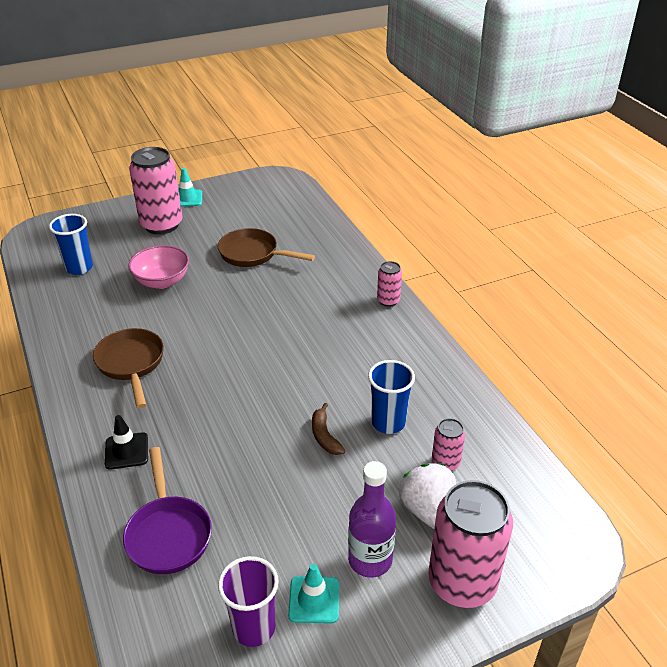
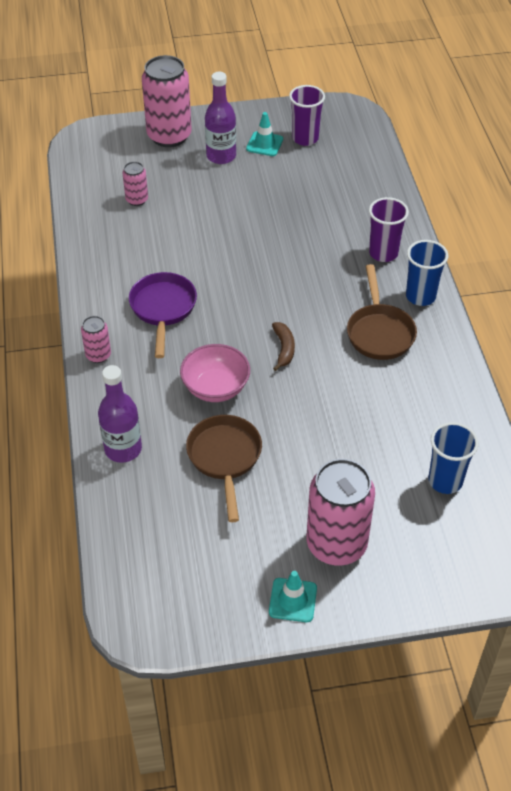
camera: 165 degrees left, 10 degrees up
black traffic cone [105,415,148,469] -> purple cup [369,197,409,262]
purple pan [123,447,212,574] -> purple pan moved to [129,272,197,358]
pink bowl [128,245,189,289] -> pink bowl moved to [180,344,250,402]
brown pan [218,228,315,267] -> brown pan turned 135 degrees counterclockwise [186,415,262,522]
brown banana [312,403,346,455] -> brown banana moved to [272,322,295,371]
blue cup [368,360,415,434] -> blue cup moved to [406,240,448,306]
white strawberry [399,463,456,529] -> none
none -> purple bottle [98,365,142,463]

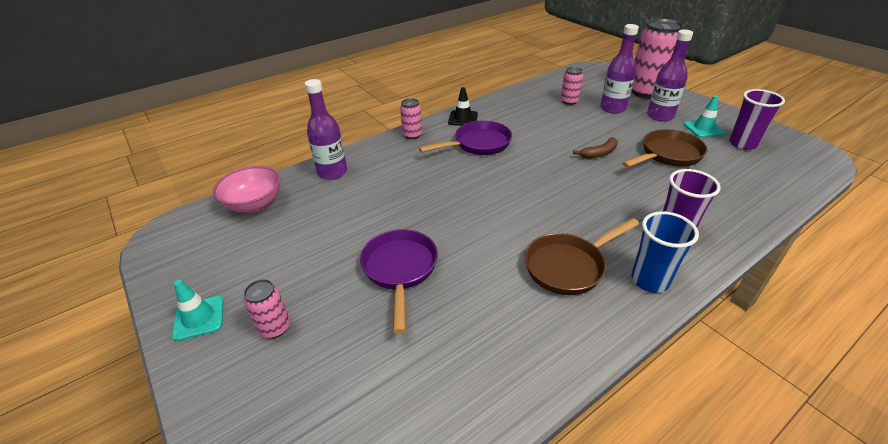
camera: 65 degrees right, 10 degrees down
pink bowl [180,344,250,402] -> pink bowl moved to [213,166,280,213]
brown pan [186,415,262,522] -> brown pan moved to [622,129,707,168]
brown banana [272,322,295,371] -> brown banana moved to [573,137,618,159]
pink can [306,459,375,566] -> pink can [243,279,290,338], size x0.48
blue cup [428,422,479,494] -> none
none -> purple pan [360,229,438,334]
none -> black traffic cone [448,87,478,126]
none -> purple bottle [600,24,639,114]

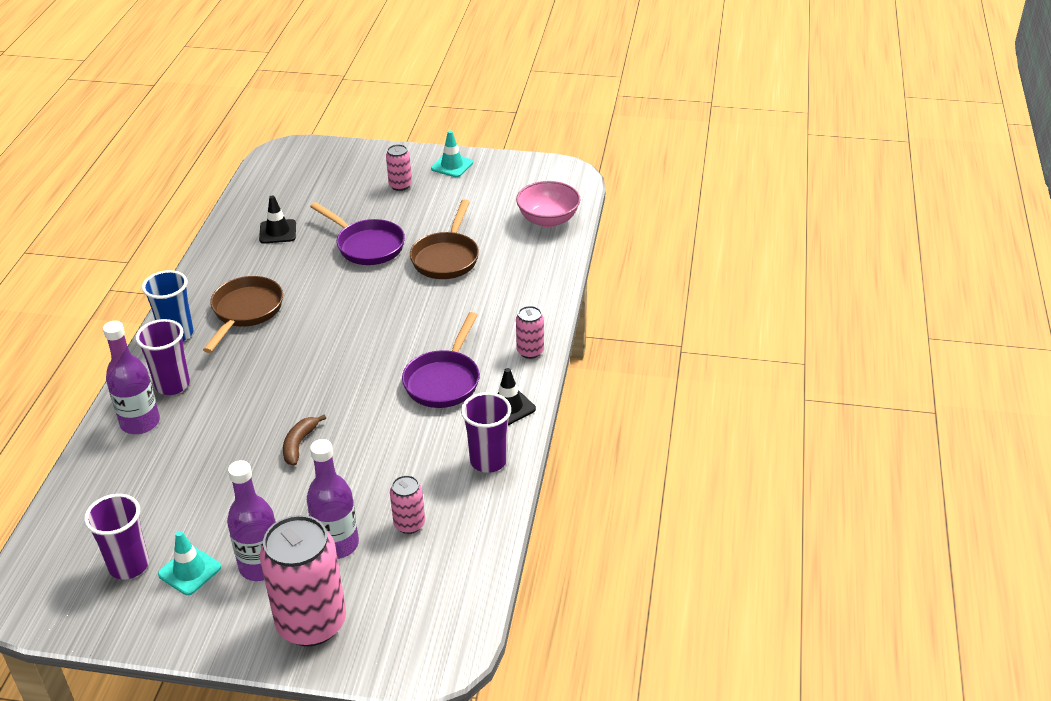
camera: 135 degrees right, 0 degrees up
purple bottle [305,79,347,180] -> purple bottle moved to [103,321,160,434]
brown pan [622,129,707,168] -> brown pan moved to [410,199,479,279]
none -> black traffic cone [259,195,296,244]
none -> purple cup [461,392,511,473]

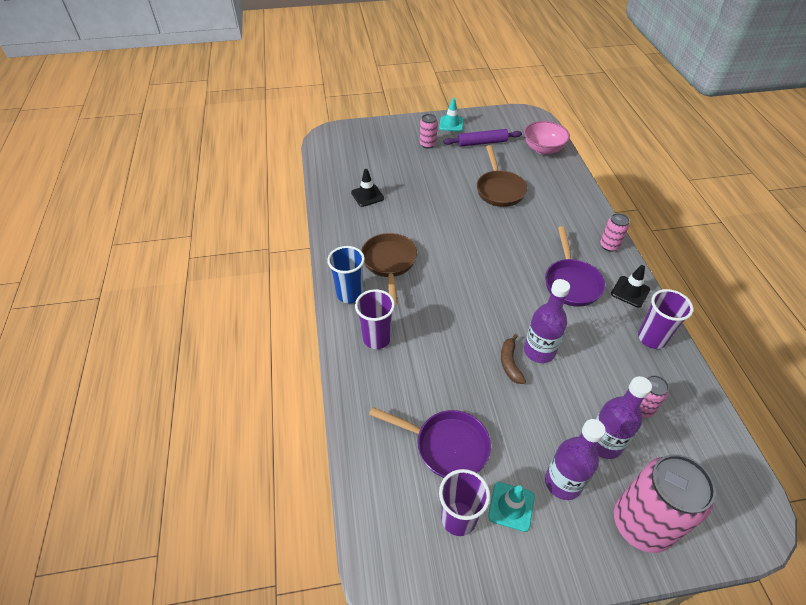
camera: 20 degrees left, 10 degrees up
purple bottle [103,321,160,434] -> purple bottle moved to [524,279,570,363]
purple pan [310,202,405,265] -> purple pan moved to [369,407,491,478]
none -> purple rolling pin [444,129,522,147]

